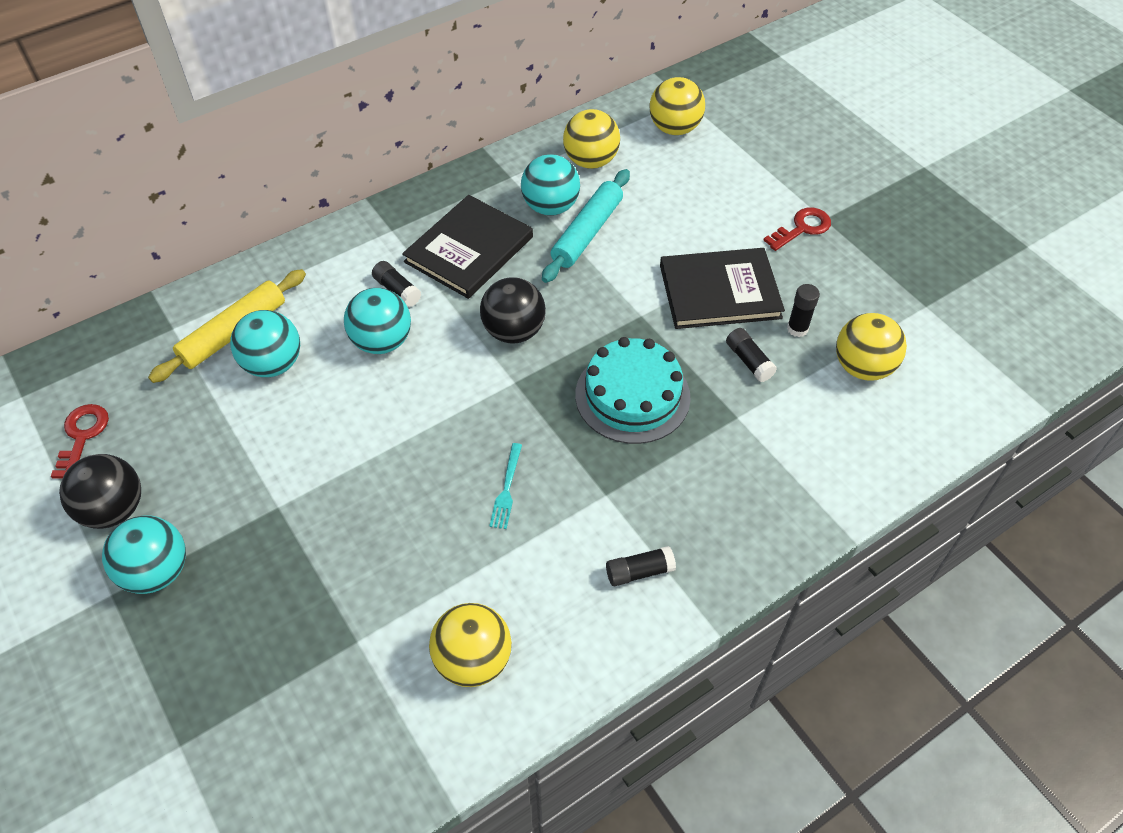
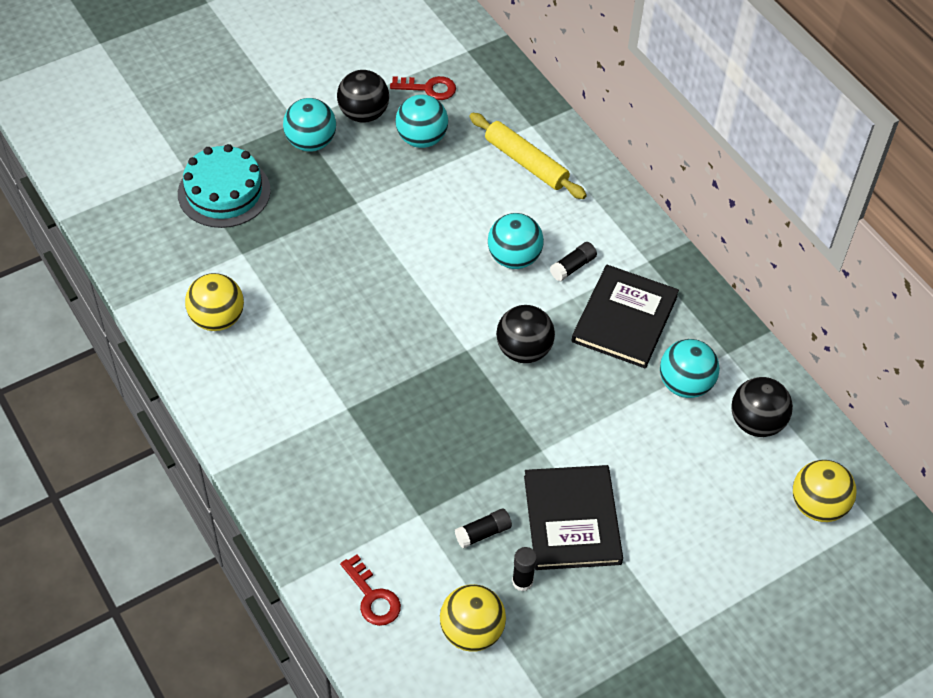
camera: 90 degrees right, 0 degrees up
turquoise ball [230,310,300,377] -> turquoise ball moved to [396,95,448,148]
black book [402,195,533,299] -> black book turned 75 degrees clockwise [572,265,679,369]
turquoise fork [489,443,522,529] -> none
turquoise rolling pin [542,169,630,283] -> none
yellow ball [563,109,620,169] -> black ball [731,377,793,437]
turquoise cake [575,337,691,444] -> turquoise cake moved to [178,144,271,228]
black glue stick [606,546,676,586] -> none
red key [763,208,831,251] -> red key moved to [340,554,401,626]

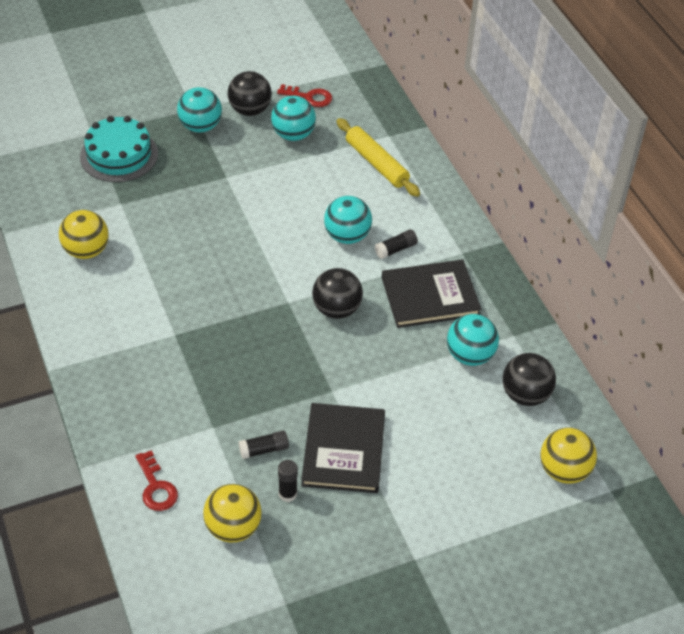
camera: 10 degrees right, 5 degrees down
black book [572,265,679,369] -> black book turned 45 degrees clockwise [382,260,482,328]

